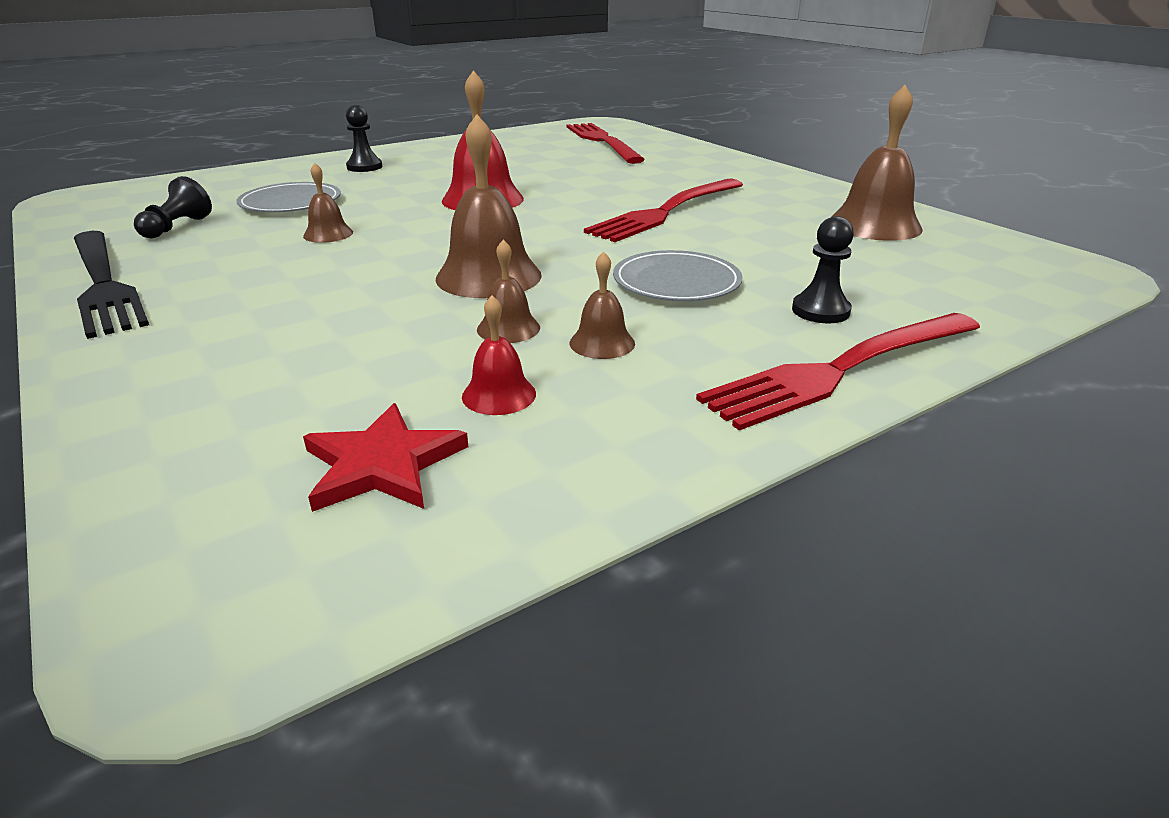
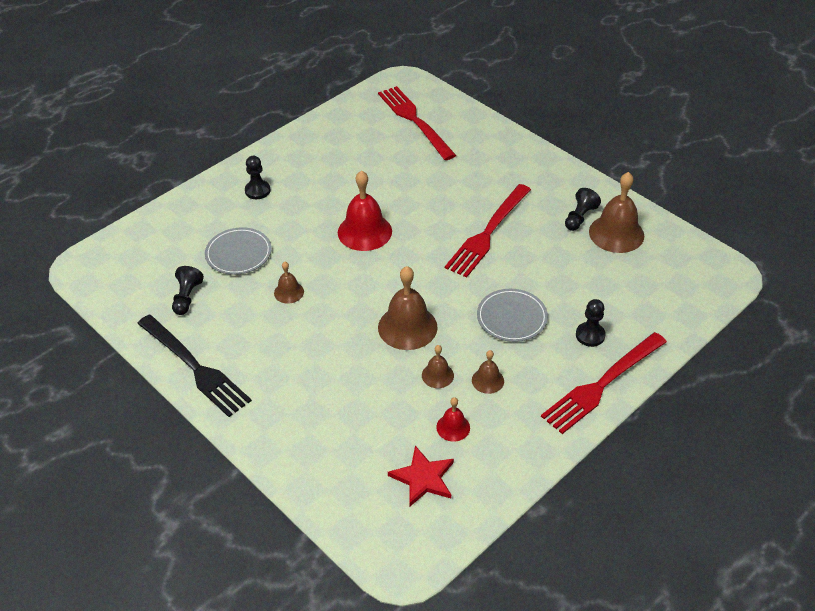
camera: 10 degrees left, 15 degrees up
none -> black pawn [565,188,601,231]

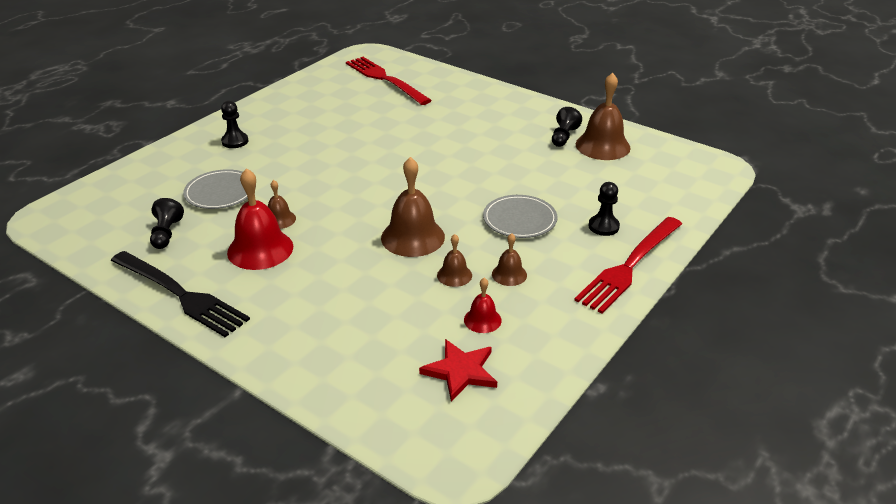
camera: 10 degrees left, 10 degrees down
red bell [338,170,392,251] -> red bell moved to [227,168,293,270]
red fork [445,184,531,278] -> none

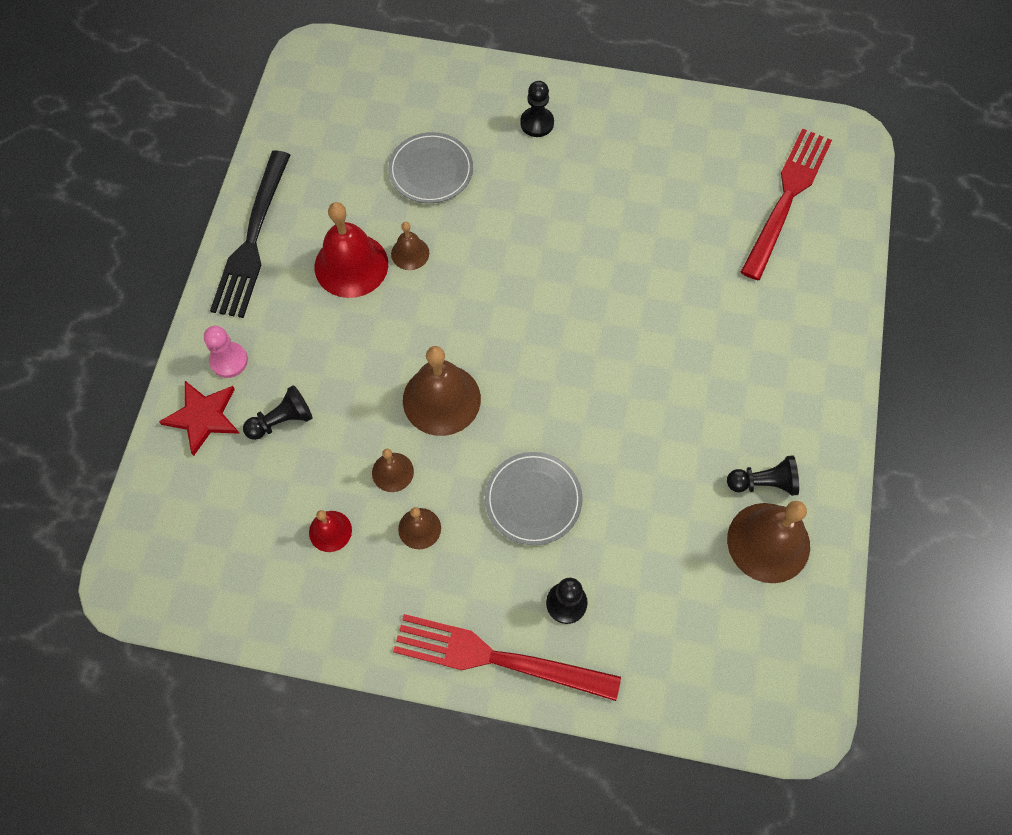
camera: 65 degrees right, 30 degrees up
black pawn [150,198,184,249] -> black pawn moved to [243,385,313,440]
red star [419,339,497,402] -> red star moved to [159,381,240,456]
none -> pink pawn [204,326,248,378]

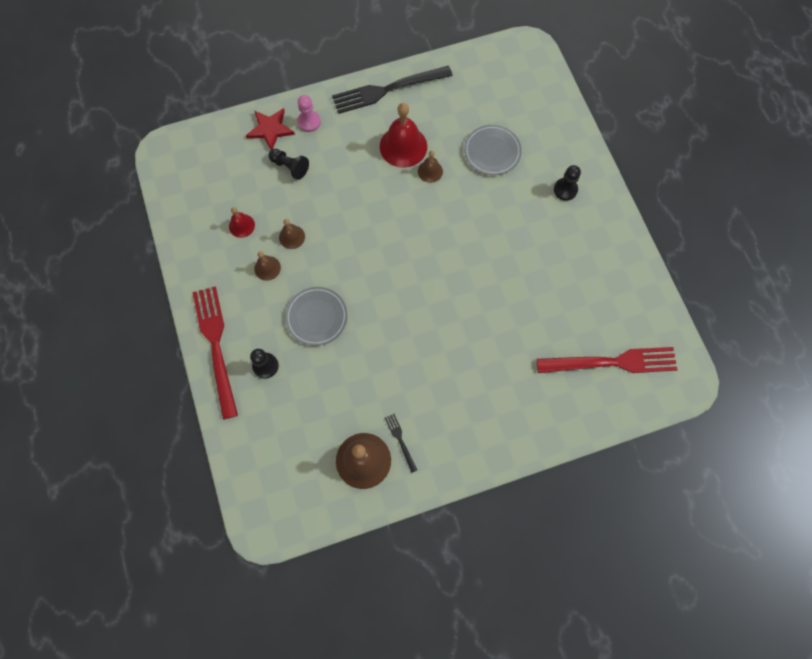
camera: 60 degrees right, 5 degrees up
brown bell [403,346,481,436] -> none
black pawn [727,455,799,496] -> black fork [385,414,417,473]

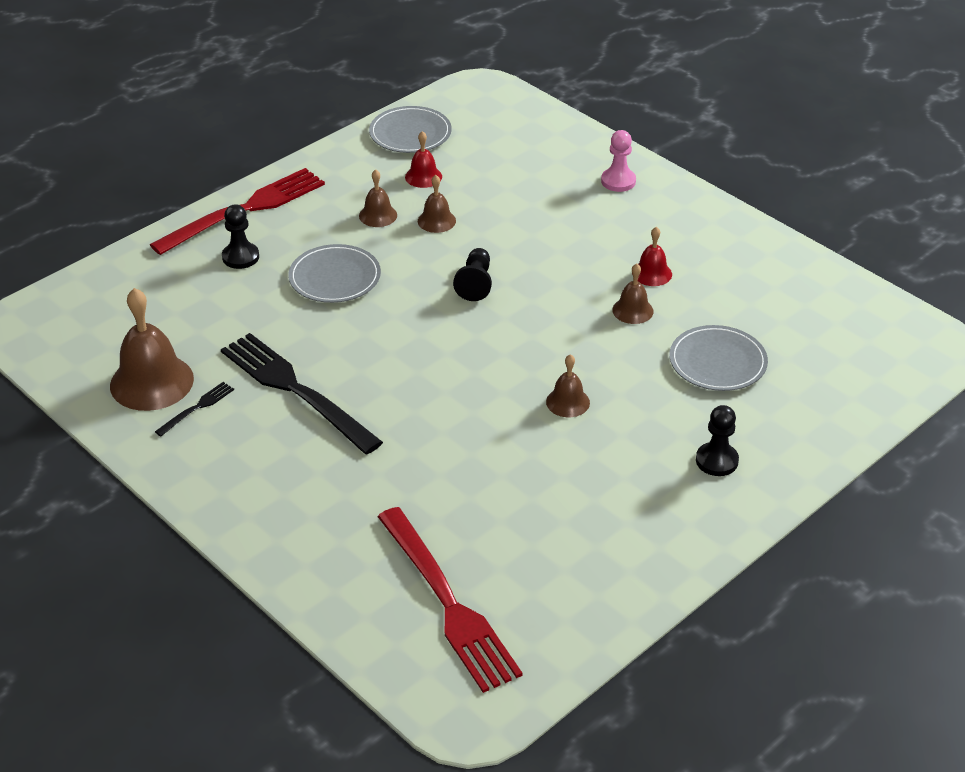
camera: 65 degrees right, 30 degrees down
red star [246,108,295,150] -> none
black pawn [268,149,309,180] -> black pawn moved to [453,248,492,301]
black fork [332,66,453,114] -> black fork moved to [221,333,383,455]
red bell [380,103,427,168] -> red bell [638,227,672,286], size x0.52
none -> grey plate [369,106,452,153]
none -> brown bell [546,354,590,417]

